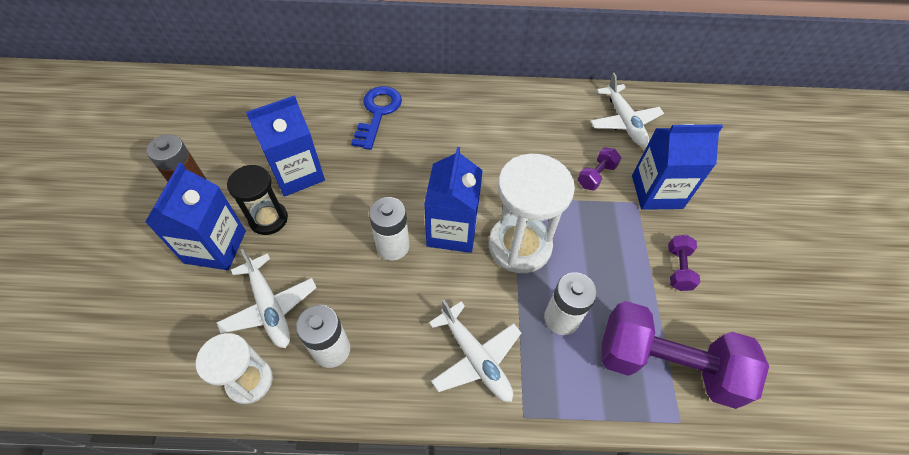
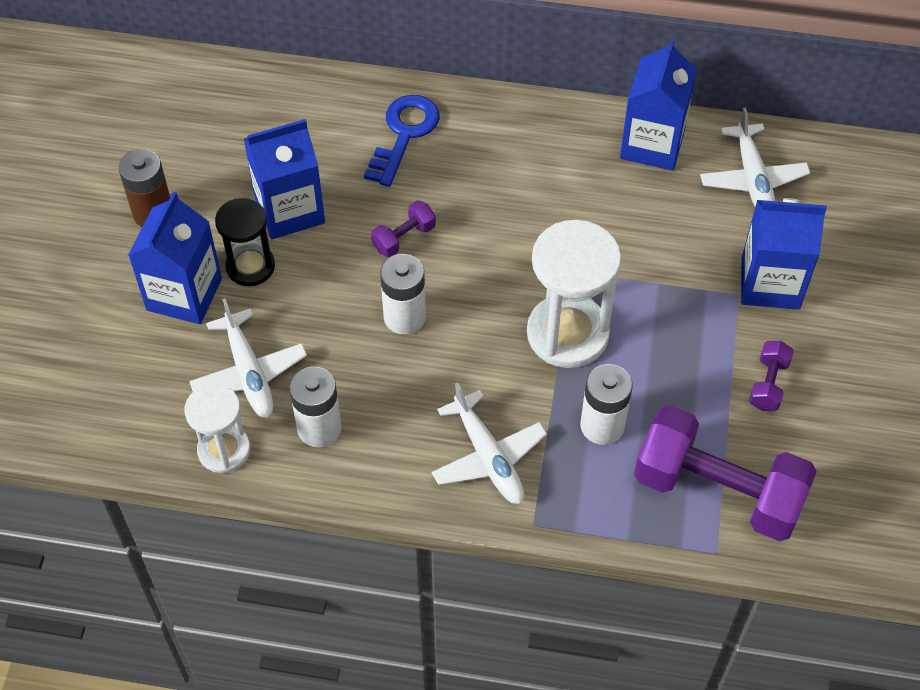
camera: 10 degrees right, 0 degrees up
blue carton [424,147,483,253] -> blue carton moved to [620,39,697,171]
purple dumbbell [578,147,621,191] -> purple dumbbell moved to [371,200,436,257]

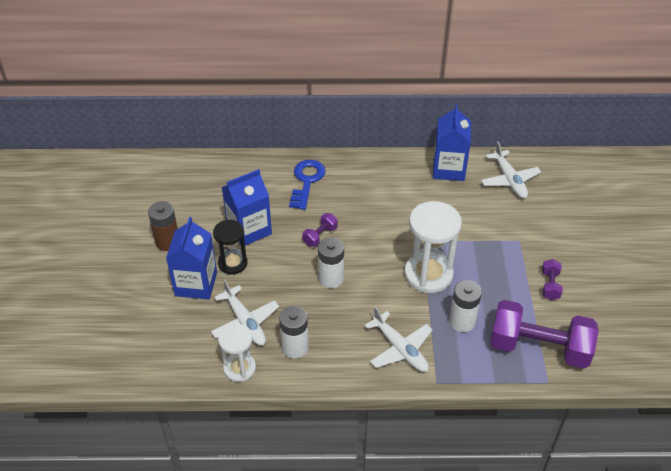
camera: 10 degrees left, 10 degrees down
blue carton [741,198,827,310] -> none

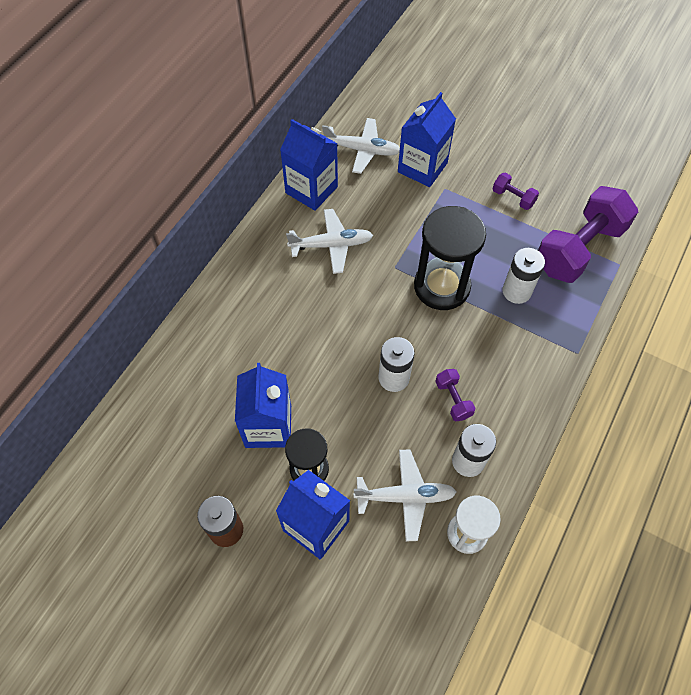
camera: 60 degrees left, 15 degrees up
blue key [289,160,326,210] -> none
purple dumbbell [302,213,338,247] -> purple dumbbell moved to [435,369,475,421]
white plane [365,307,432,372] -> white plane moved to [286,209,373,274]
white hourglass [404,201,462,293] -> black hourglass [414,206,486,310]
none -> blue carton [398,92,456,187]

